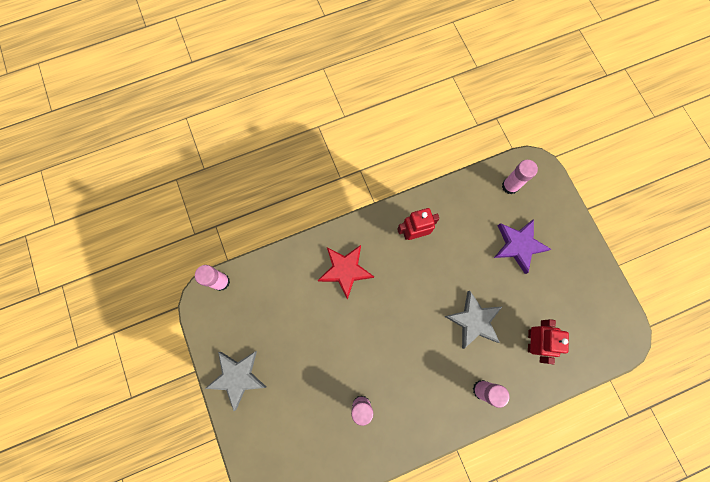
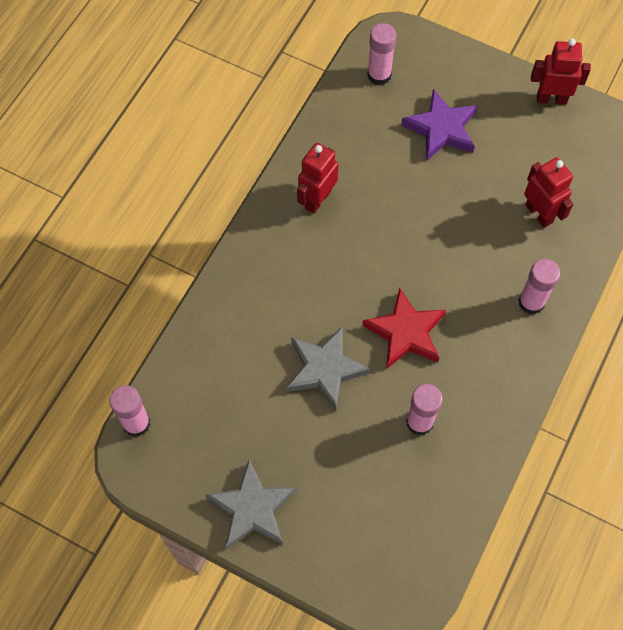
camera: 40 degrees left, 10 degrees down
red star [318,245,374,300] -> red star moved to [362,287,446,369]
grey star [444,291,503,349] -> grey star moved to [287,327,371,411]
none -> red robot [531,38,591,105]

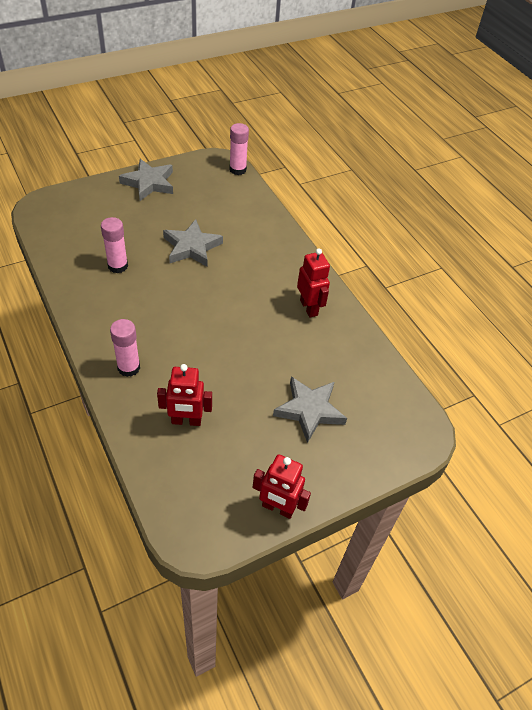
camera: 120 degrees right, 15 degrees down
red star [362,287,446,369] -> none
pink glue stick [367,23,397,85] -> none
purple star [401,89,478,161] -> grey star [273,377,347,443]
red robot [531,38,591,105] -> red robot turned 75 degrees clockwise [252,454,311,519]

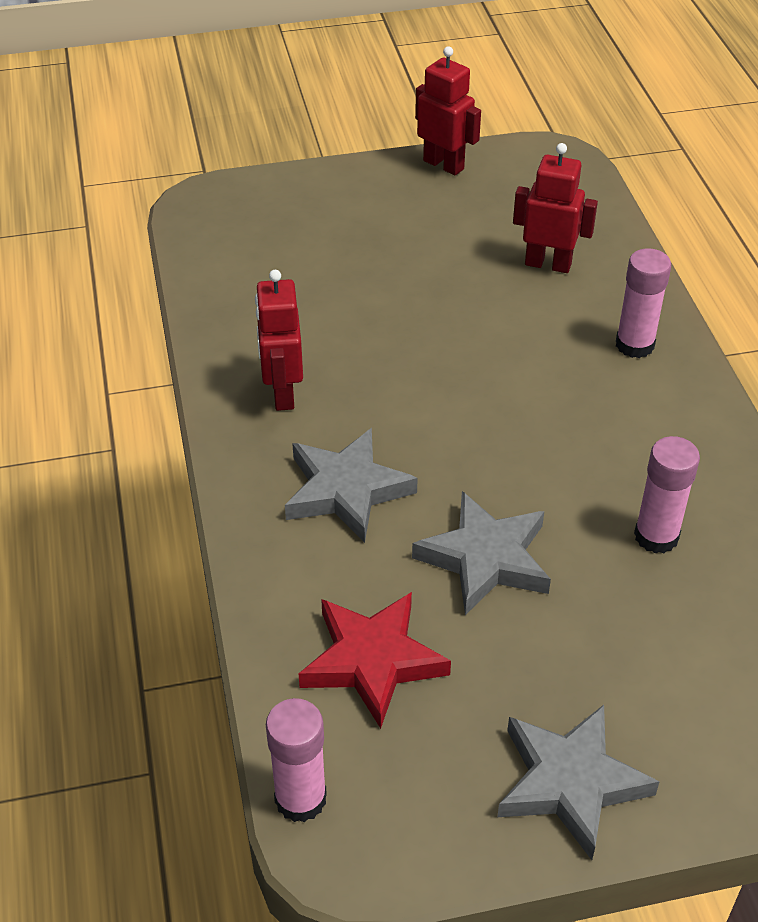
camera: 160 degrees left, 5 degrees down
grey star [273,377,347,443] -> grey star moved to [285,428,418,543]
none -> red star [298,592,451,729]

